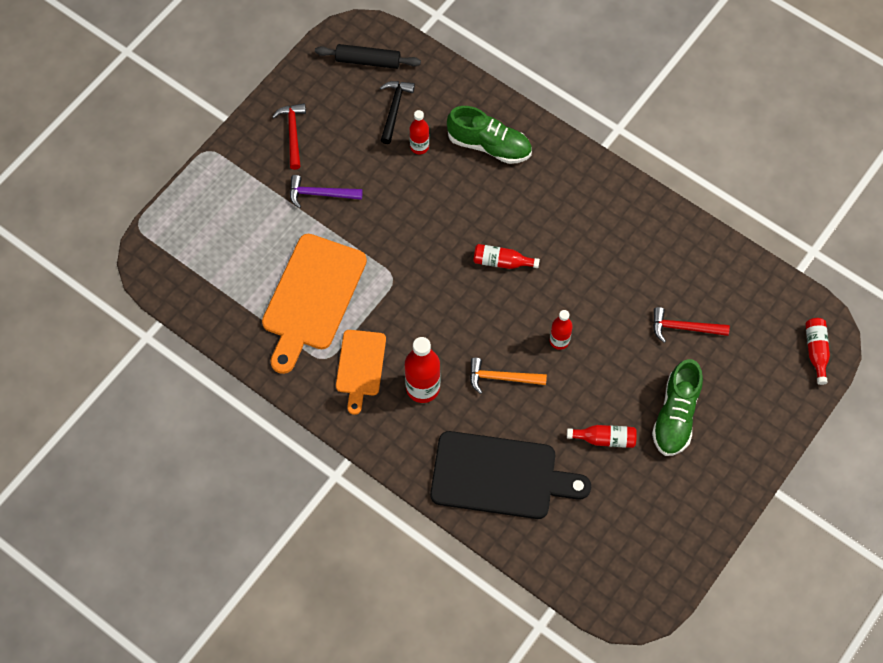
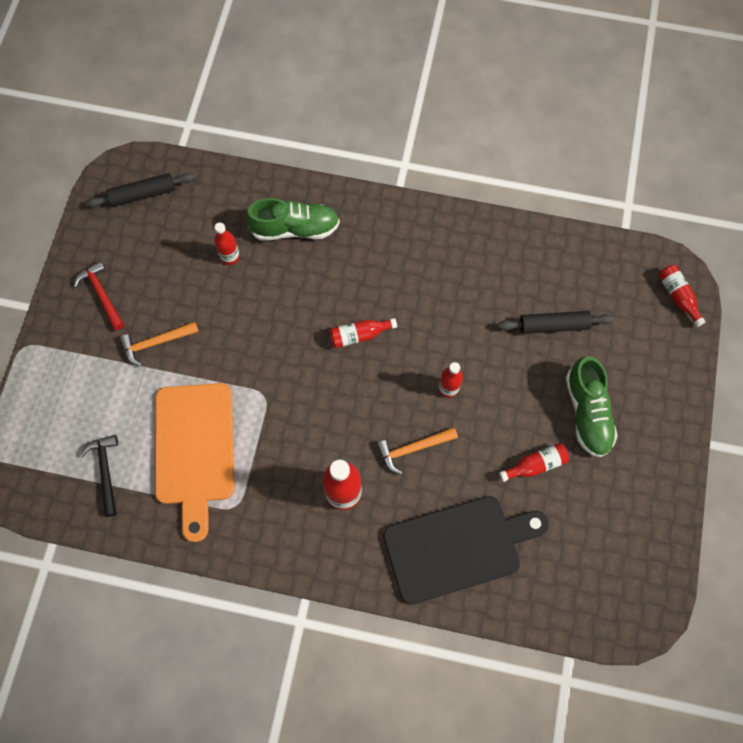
camera: 25 degrees left, 5 degrees up
purple hammer [290,175,363,208] -> orange hammer [119,322,199,366]
orange cutting board [336,330,386,415] -> none
black hammer [380,81,415,144] -> black hammer moved to [80,435,118,517]
red hammer [653,307,730,343] -> black rolling pin [498,311,614,334]

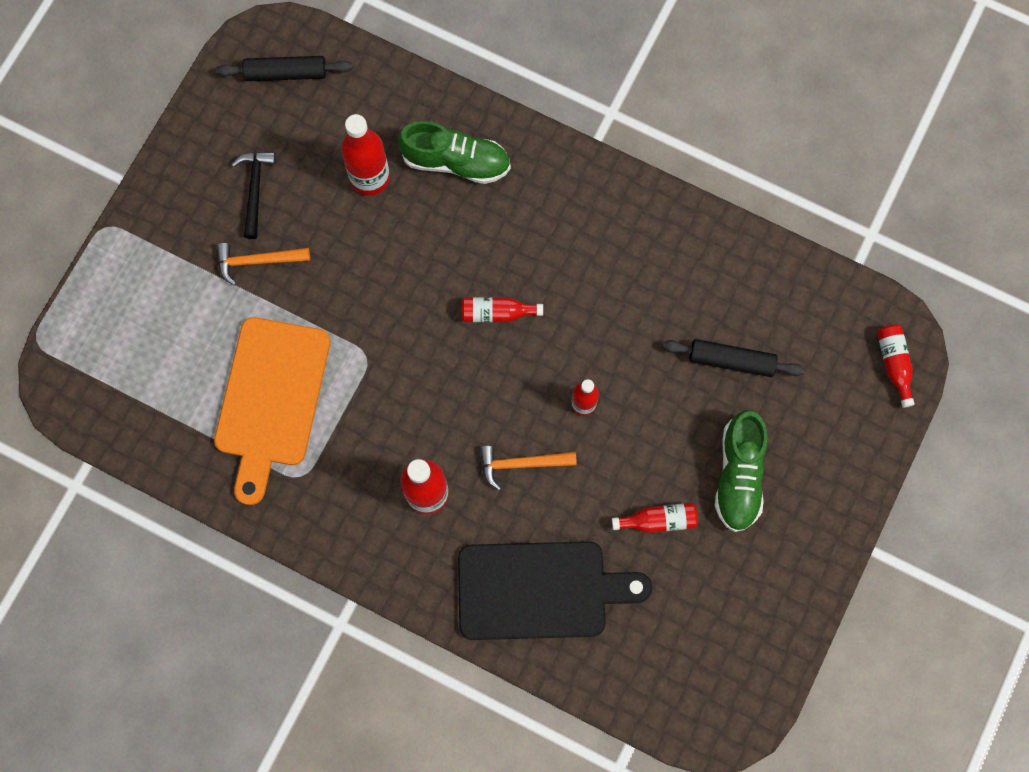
camera: 15 degrees right, 5 degrees up
red hammer [74,260,124,330] -> none
black hammer [80,435,118,517] -> black hammer moved to [231,152,276,239]
red bottle [214,222,240,265] -> red bottle [341,114,390,196], size x1.68

